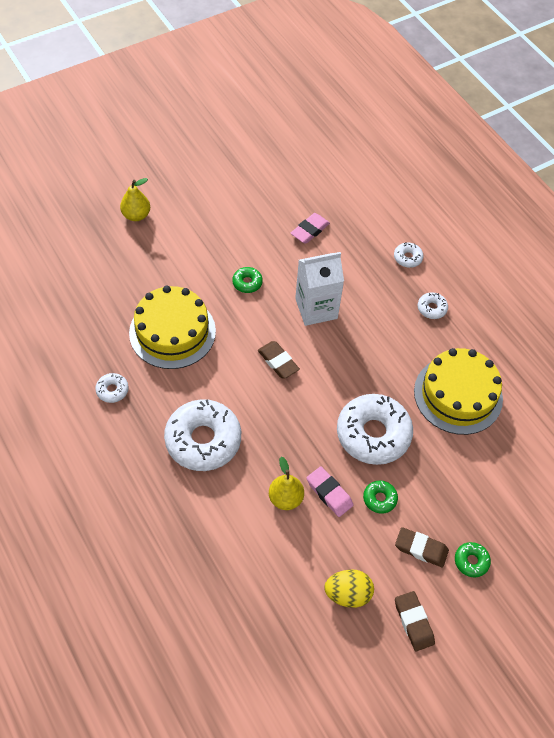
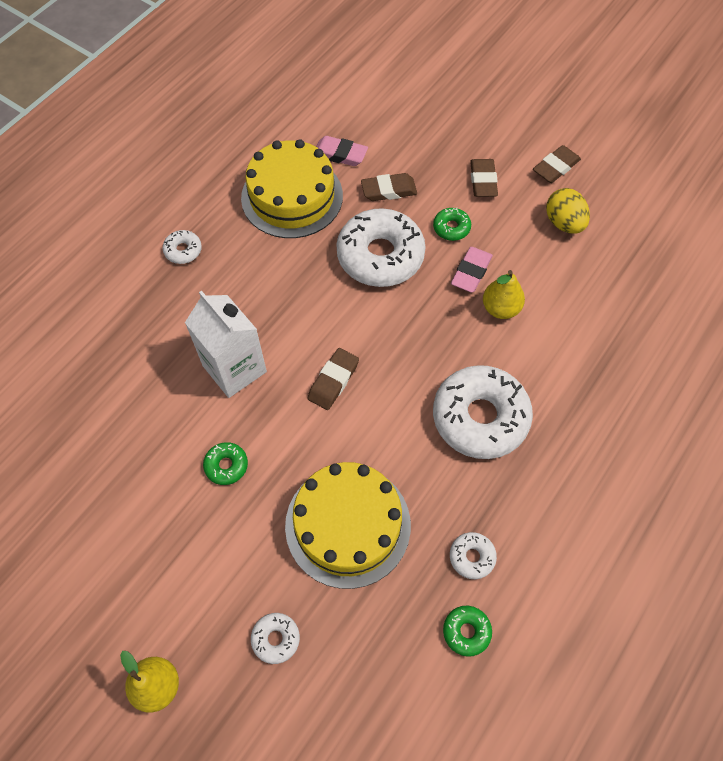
camera: 110 degrees left, 5 degrees up
pink eraser [291,213,330,244] -> pink eraser moved to [316,136,368,166]
white donut [394,242,424,268] -> white donut moved to [251,613,300,664]
green donut [455,542,491,578] -> green donut moved to [443,606,492,657]
none -> brown eraser [361,173,417,201]

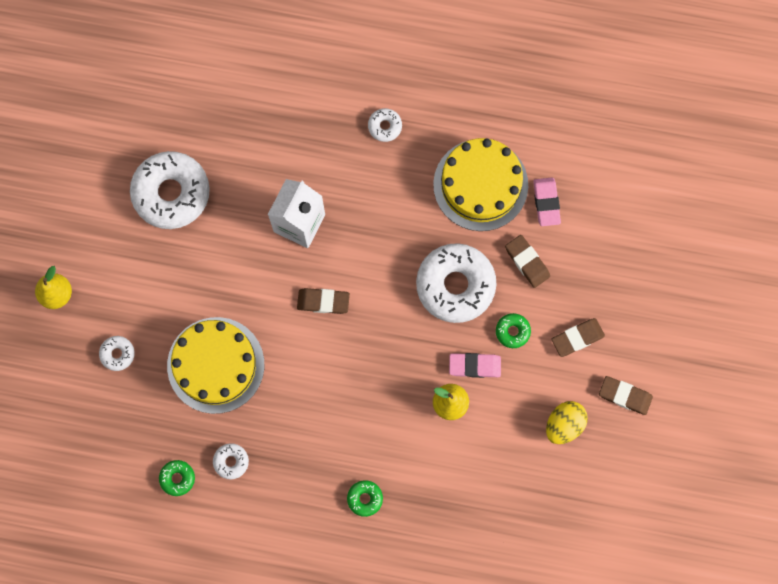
camera: 65 degrees right, 15 degrees up
green donut [203,442,248,485] -> green donut moved to [347,480,383,517]
white donut [433,365,533,459] -> white donut moved to [130,151,210,229]

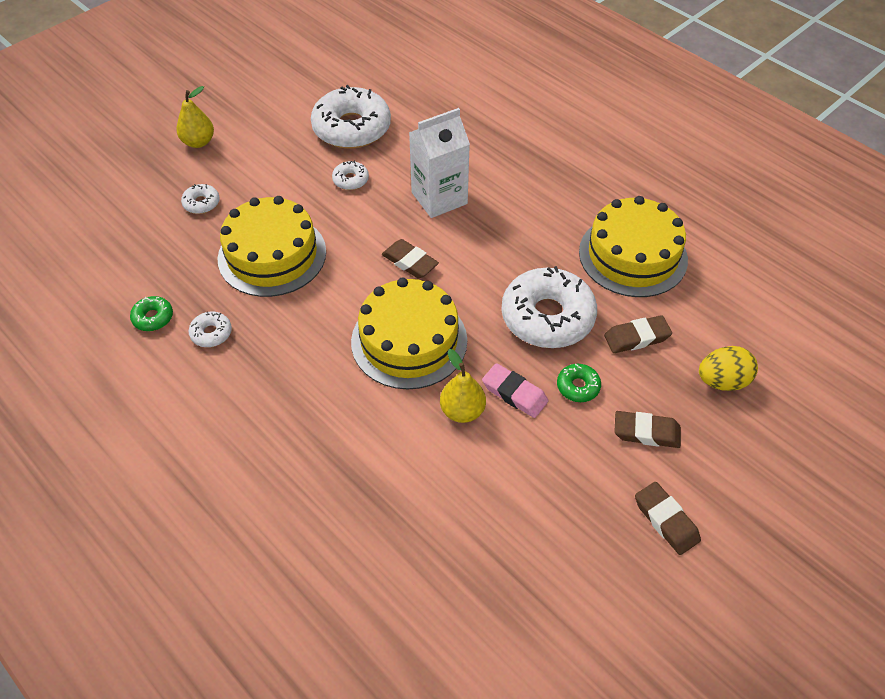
camera: 35 degrees right, 25 degrees down
green donut [347,480,383,517] -> none
white donut [368,108,402,142] -> white donut moved to [332,160,369,190]
brown eraser [505,235,550,288] -> brown eraser turned 75 degrees clockwise [604,315,672,353]
pink eraser [533,178,561,226] -> none
yellow egg [546,401,588,444] -> yellow egg moved to [699,346,758,391]
none -> yellow cake [351,278,467,389]

